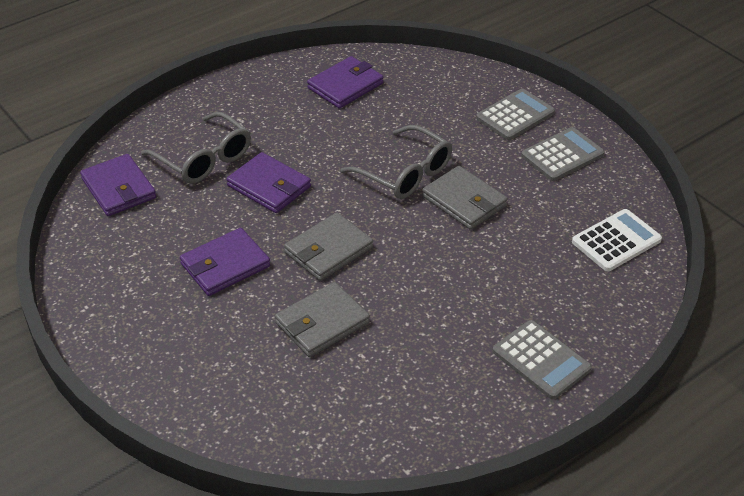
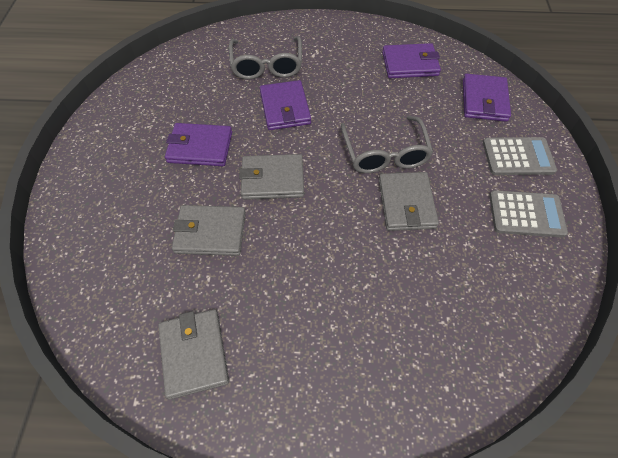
camera: 40 degrees right, 15 degrees up
purple wallet [80,154,156,216] -> purple wallet moved to [463,74,511,122]
grey calculator [492,320,592,400] -> none
white calculator [572,209,662,271] -> none
none -> grey wallet [158,309,229,400]

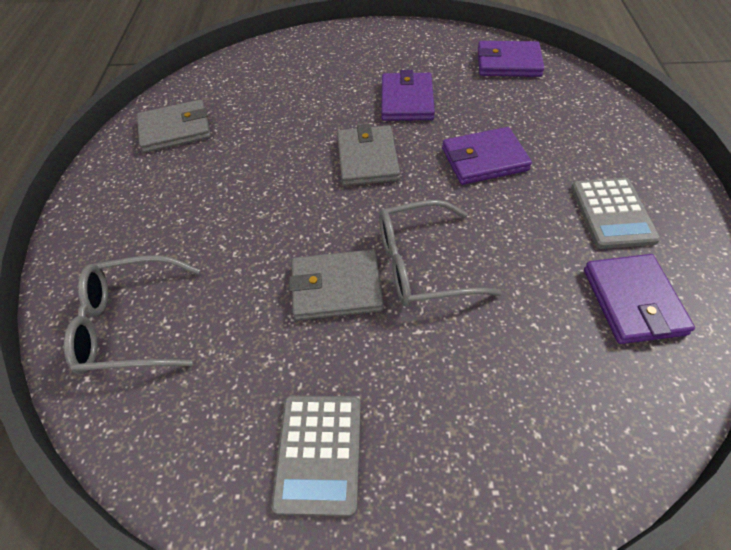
camera: 90 degrees right, 5 degrees down
grey wallet [172,205,246,256] -> none
grey glasses [229,36,302,80] -> grey glasses moved to [64,255,200,374]
purple wallet [463,74,511,122] -> purple wallet moved to [478,41,544,77]
grey calculator [483,137,557,175] -> grey calculator moved to [571,178,660,249]

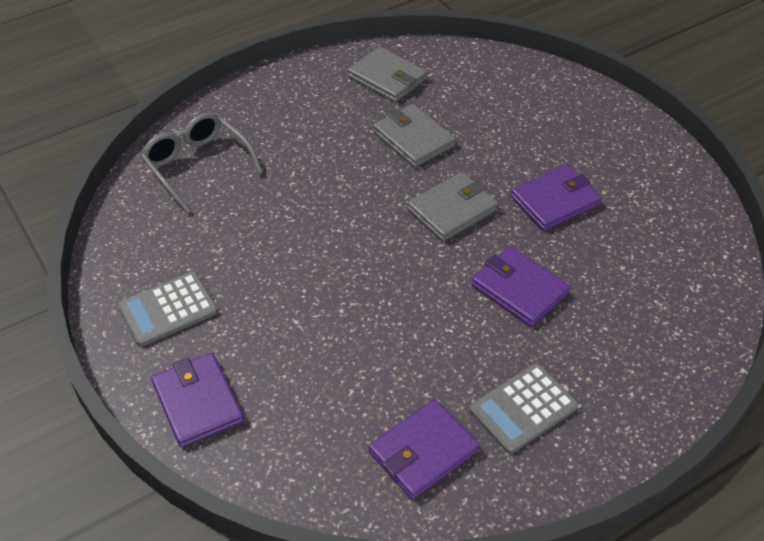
camera: 55 degrees right, 5 degrees down
grey wallet [289,249,384,321] -> grey wallet moved to [373,104,456,167]
grey glasses [379,200,502,307] -> none
purple wallet [478,41,544,77] -> purple wallet moved to [151,353,244,448]

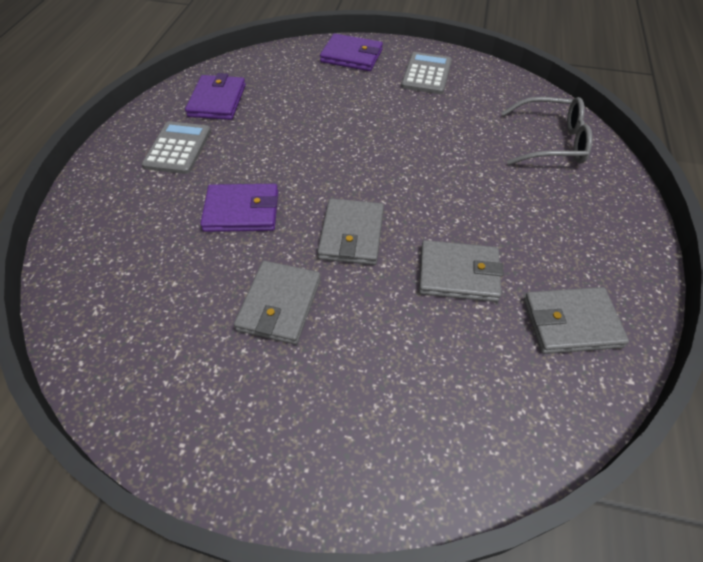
camera: 135 degrees right, 5 degrees up
purple wallet [511,165,602,231] -> grey wallet [234,261,321,345]

